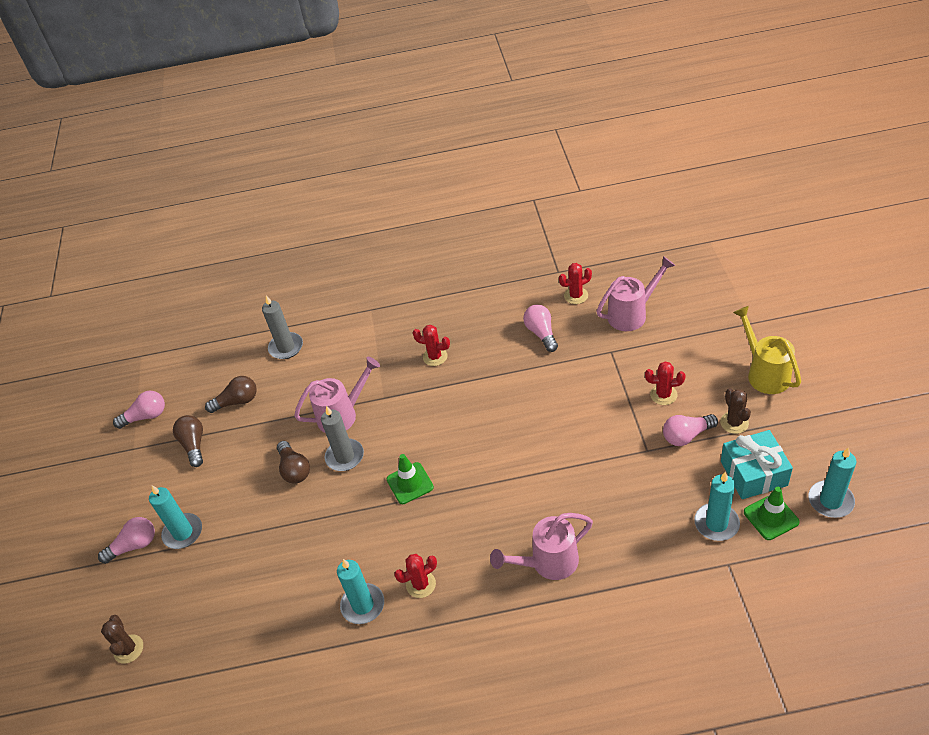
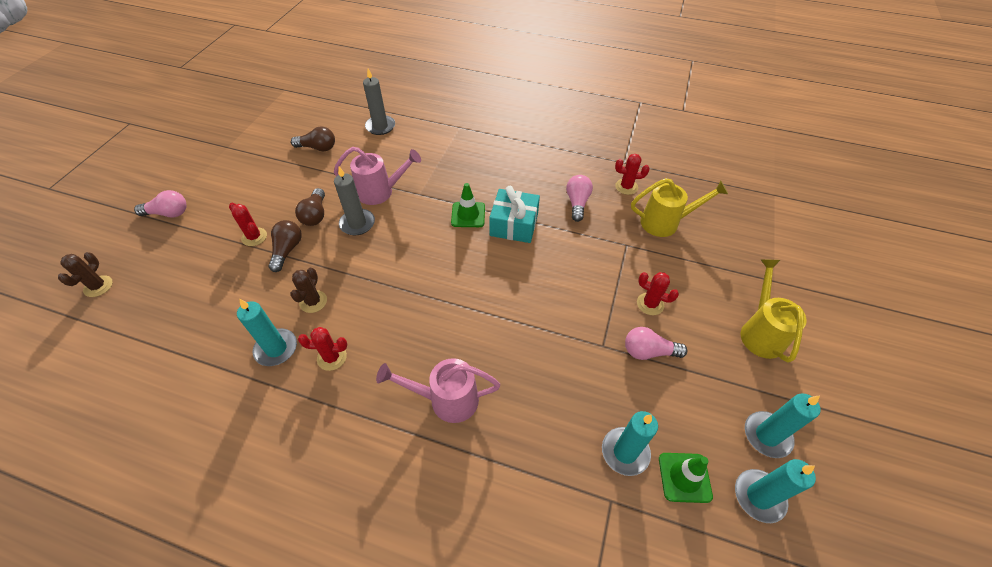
camera: 20 degrees right, 5 degrees up
pink light bulb [113,391,165,429] -> none
turquoise candle [149,485,202,549] -> turquoise candle moved to [745,393,821,458]
brown light bulb [173,415,203,467] -> brown light bulb moved to [268,220,302,272]
green traffic cone [387,454,434,504] -> green traffic cone moved to [451,183,485,227]
red cactus [413,325,450,366] -> red cactus moved to [229,203,267,246]
pink watering can [597,256,675,331] -> yellow watering can [631,178,728,237]
brown cactus [720,388,751,434] -> brown cactus moved to [290,268,327,313]
turquoise gift [721,430,793,499] -> turquoise gift moved to [489,186,540,243]

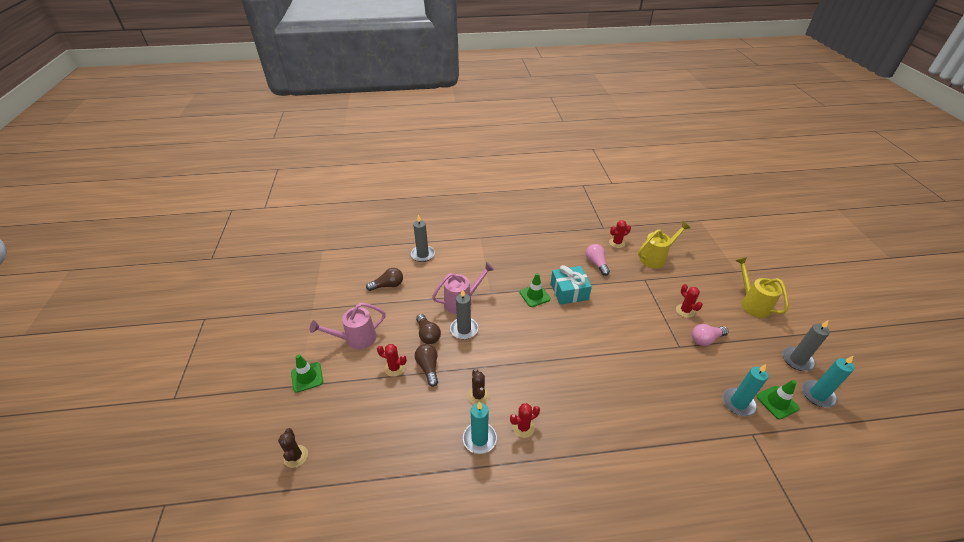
camera: 25 degrees left, 10 degrees down
pink light bulb [134,190,187,217] -> green traffic cone [291,354,323,393]
pink watering can [376,358,500,423] -> pink watering can moved to [310,303,386,349]
red cactus [637,272,679,315] -> red cactus turned 60 degrees clockwise [676,284,703,318]
turquoise candle [745,393,821,458] -> grey candle [783,320,830,371]

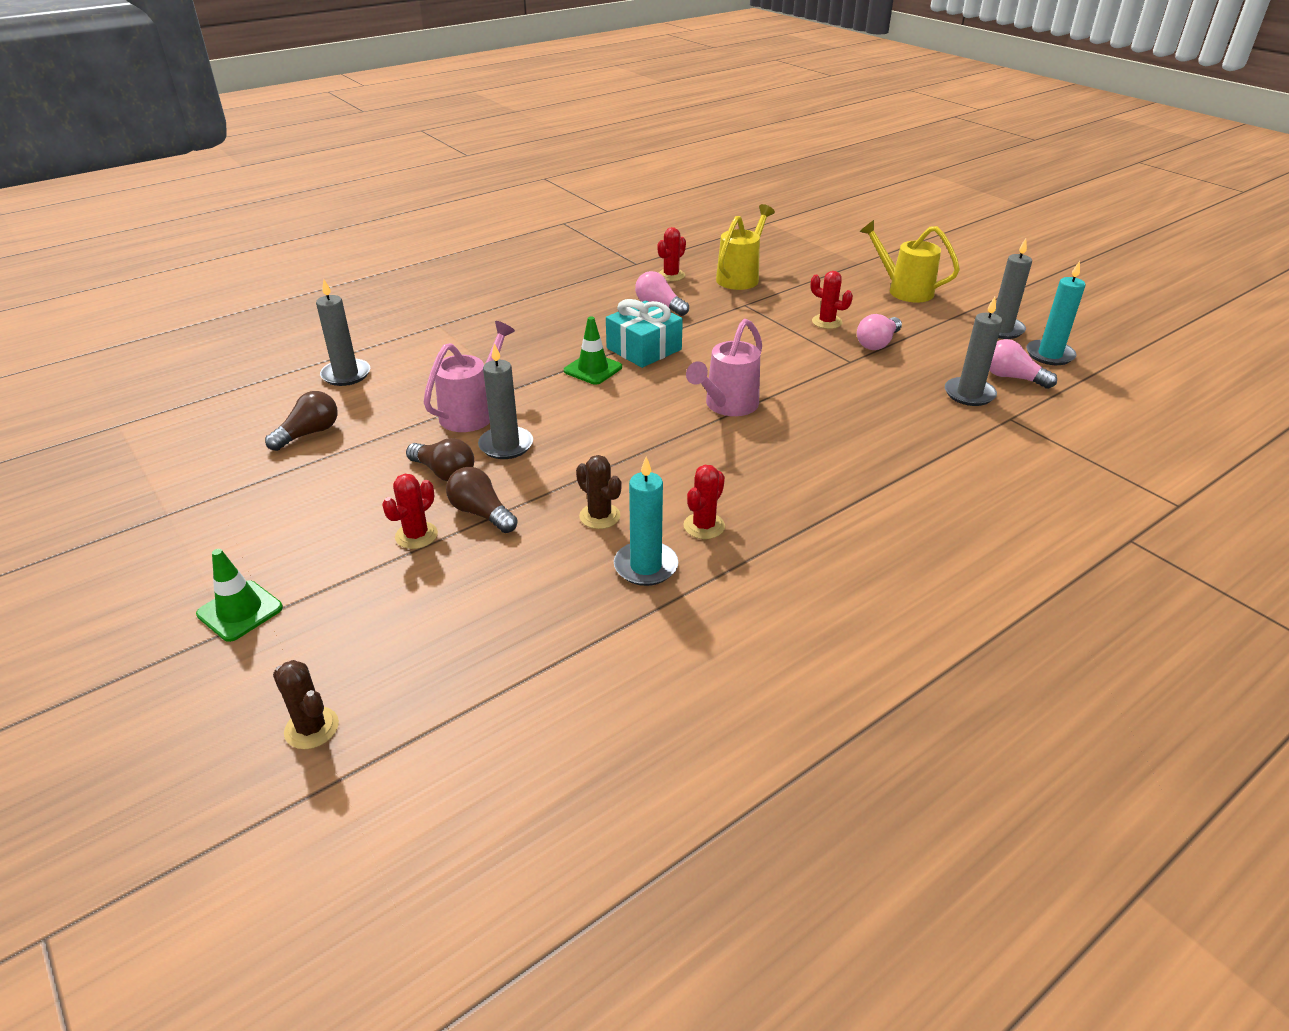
camera: 30 degrees left, 5 degrees down
pink watering can [310,303,386,349] -> pink watering can moved to [686,319,762,416]
red cactus [377,344,407,377] -> red cactus turned 45 degrees counterclockwise [382,474,438,549]
turquoise candle [723,364,768,416] -> grey candle [945,297,1002,406]
green traffic cone [756,380,799,419] -> pink light bulb [989,339,1057,389]

